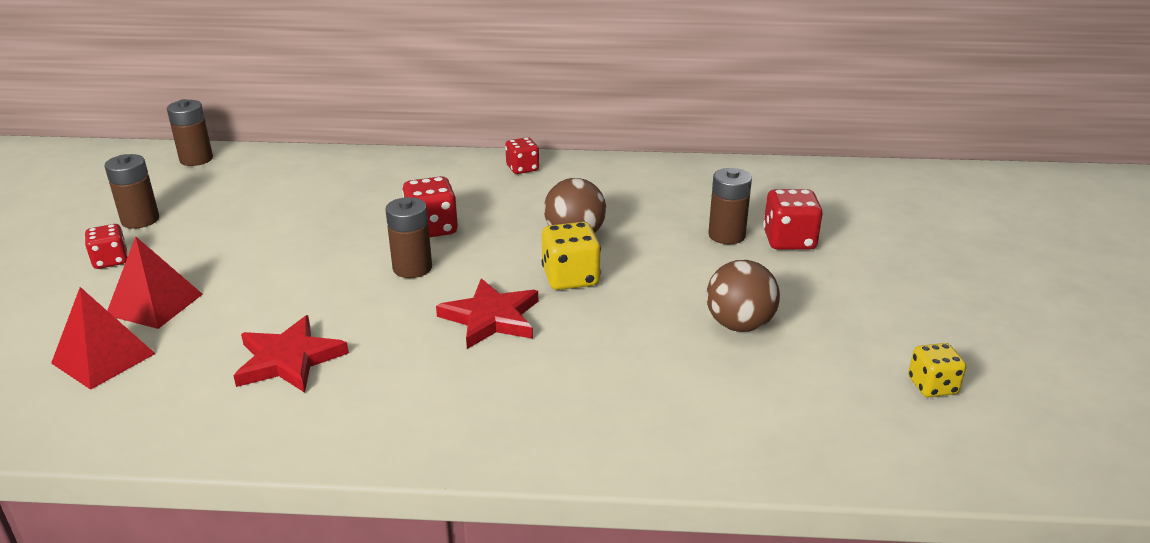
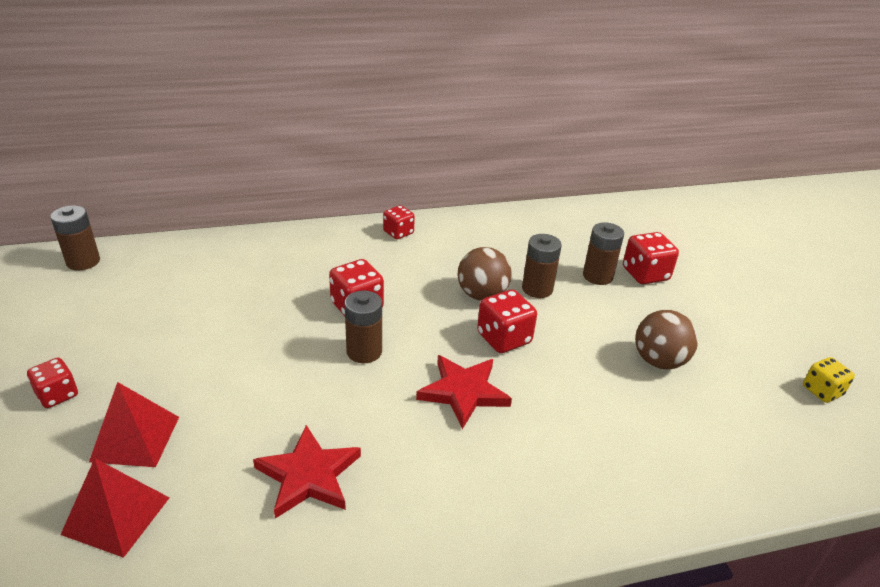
camera: 20 degrees left, 5 degrees up
brown battery [104,154,159,229] -> brown battery moved to [522,234,562,298]
yellow dice [542,222,601,290] -> red dice [477,290,537,353]

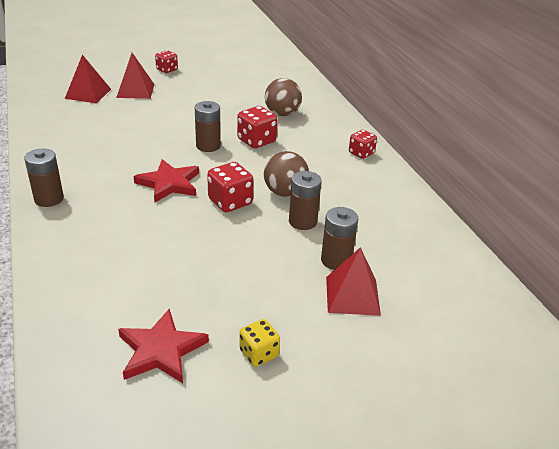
camera: 85 degrees right, 0 degrees up
brown battery [50,205,100,271] -> brown battery moved to [24,148,64,207]
red star [253,425,361,519] -> red star moved to [118,309,209,383]
red dice [623,232,679,284] -> red pyramid [326,247,381,316]
brown ball [635,310,698,369] -> brown ball moved to [265,78,302,116]
yellow dice [803,357,855,403] -> yellow dice moved to [239,319,280,367]

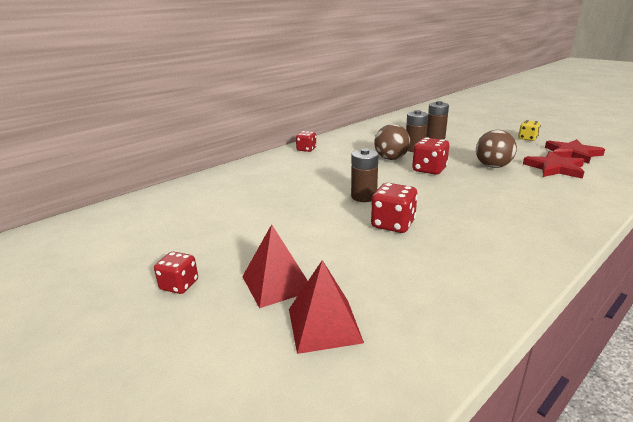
camera: 110 degrees left, 10 degrees down
brown battery [24,148,64,207] -> none
red star [134,159,199,202] -> red star moved to [523,151,584,179]
red dice [237,106,277,149] -> red dice moved to [371,183,418,233]
brown ball [265,78,302,116] -> brown ball moved to [476,130,517,168]
red pyramid [326,247,381,316] -> none

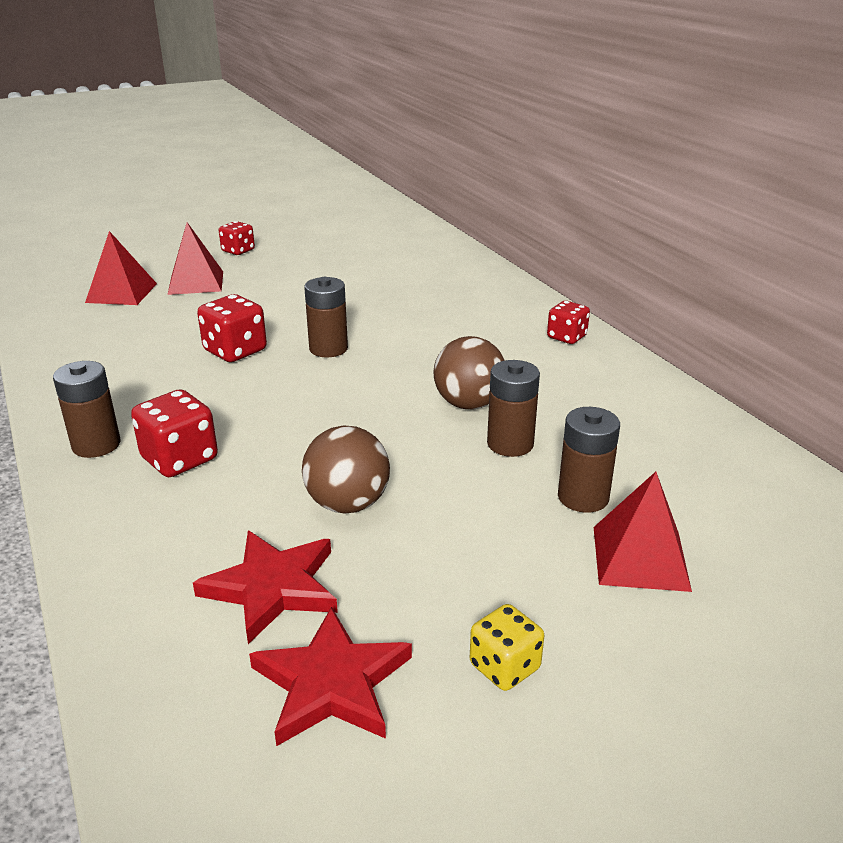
camera: 105 degrees right, 5 degrees up
red dice [412,137,449,175] -> red dice moved to [131,389,218,477]
none -> brown battery [53,361,121,458]
none -> red pyramid [594,472,692,592]

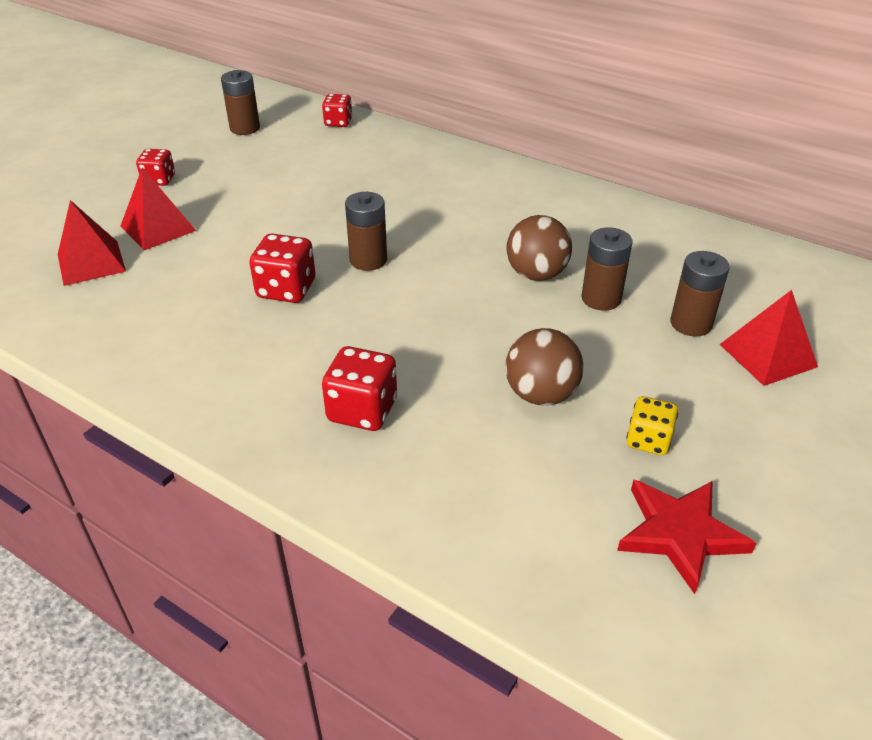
camera: 30 degrees left, 10 degrees up
brown battery [53,361,121,458] -> brown battery moved to [221,70,260,135]
red star [193,531,338,644] -> none
yellow dice [470,604,544,691] -> yellow dice moved to [626,396,678,455]
red dice [547,301,590,344] -> red dice moved to [322,94,352,127]

